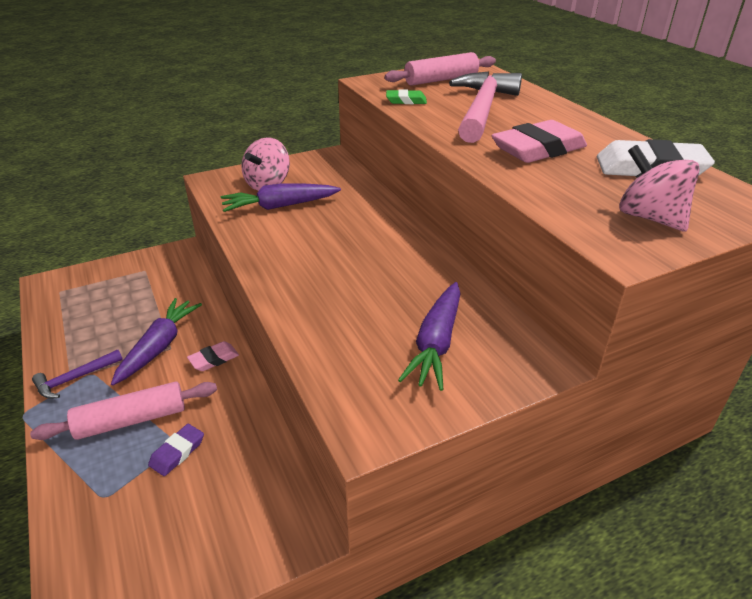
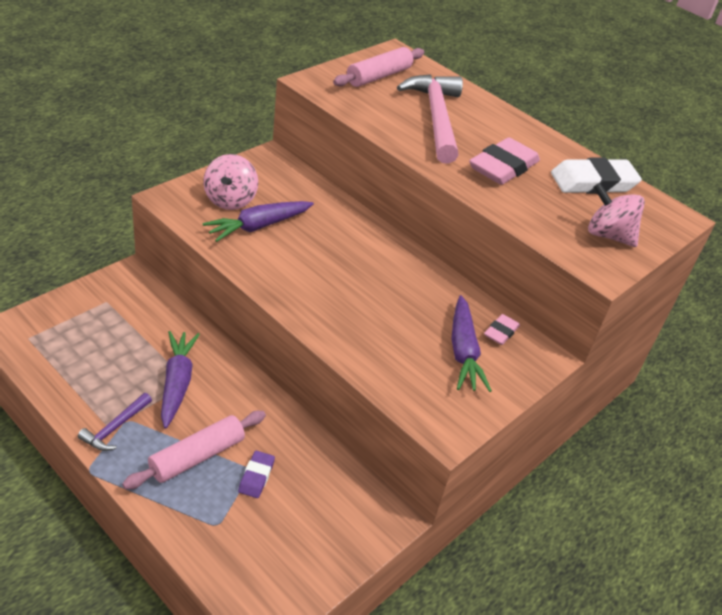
camera: 25 degrees left, 5 degrees up
pink eraser [187,341,239,371] -> pink eraser moved to [484,314,520,345]
green eraser [386,89,427,104] -> none

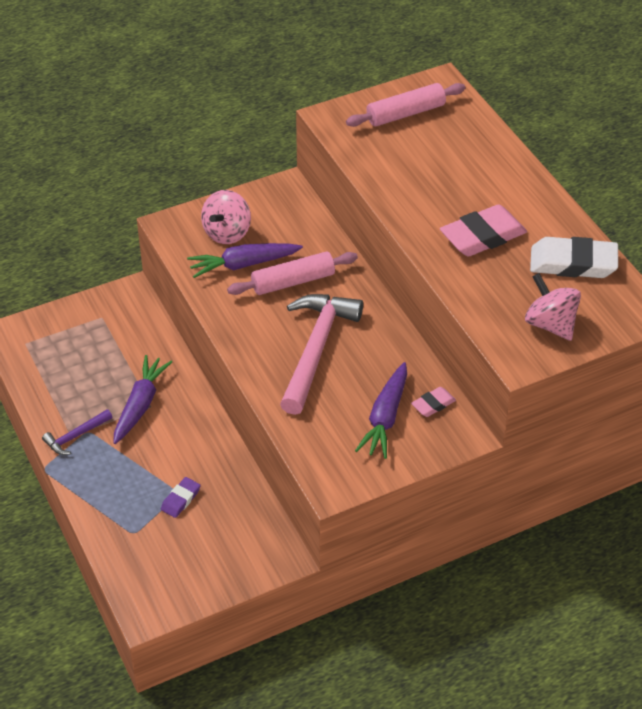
camera: 25 degrees right, 5 degrees up
pink rolling pin [122,411,266,489] -> pink rolling pin moved to [227,251,358,295]
pink hammer [397,74,463,164] -> pink hammer moved to [280,294,363,415]

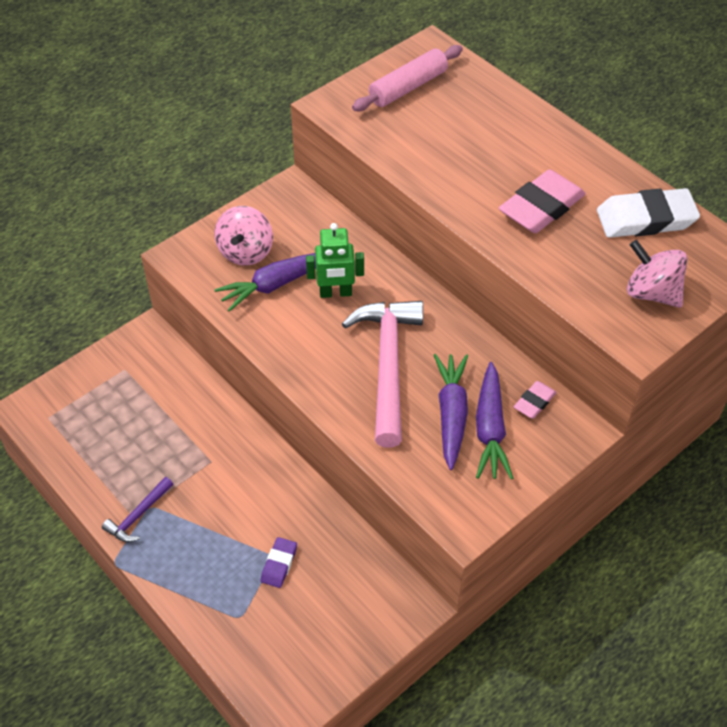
camera: 15 degrees left, 5 degrees up
purple carrot [113,355,172,444] -> purple carrot moved to [434,354,468,470]
pink rolling pin [227,251,358,295] -> green robot [306,223,364,298]

